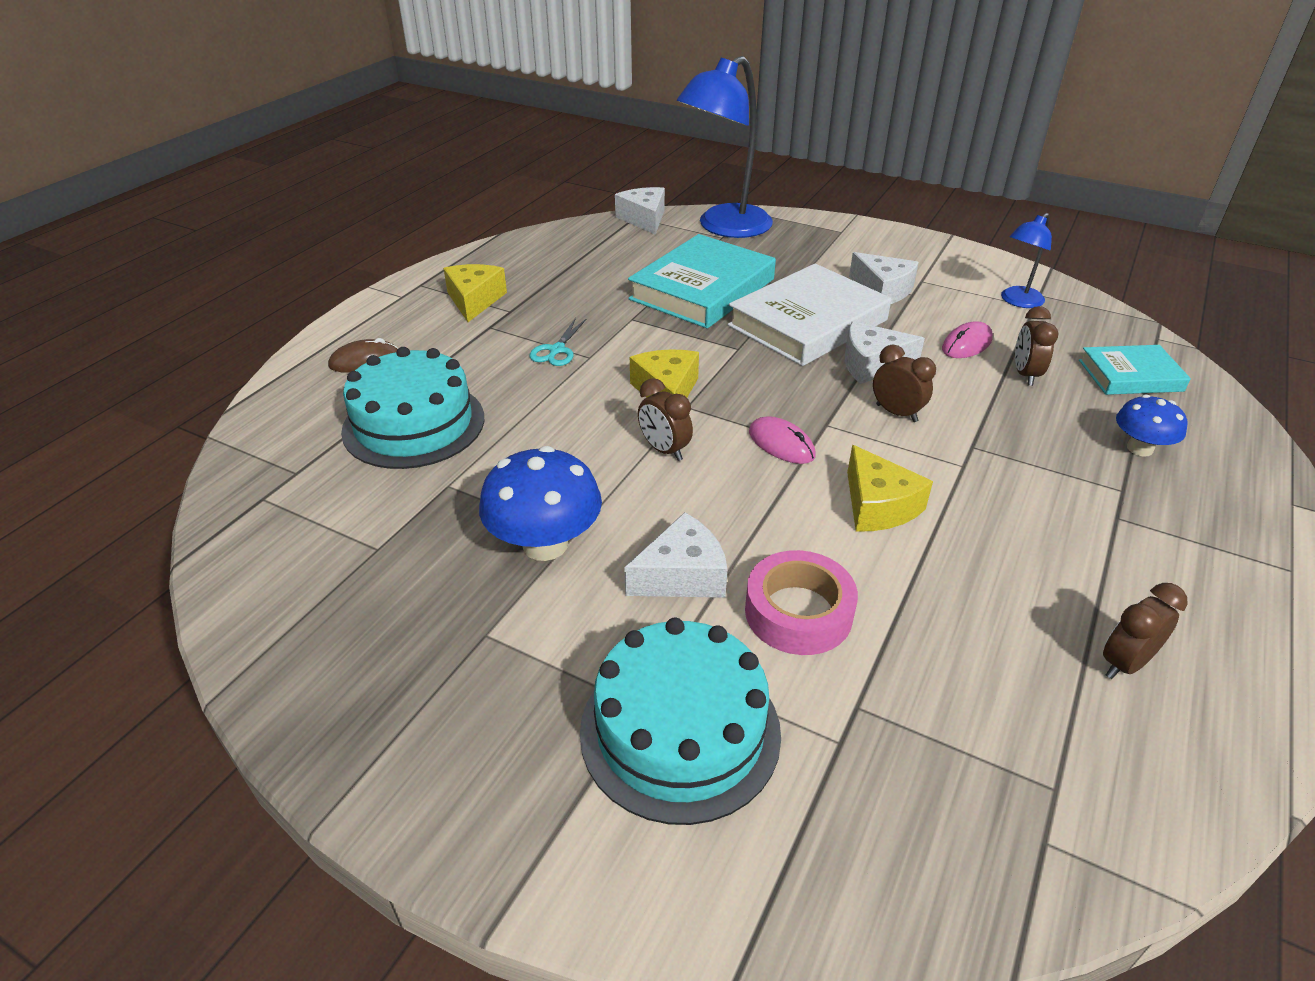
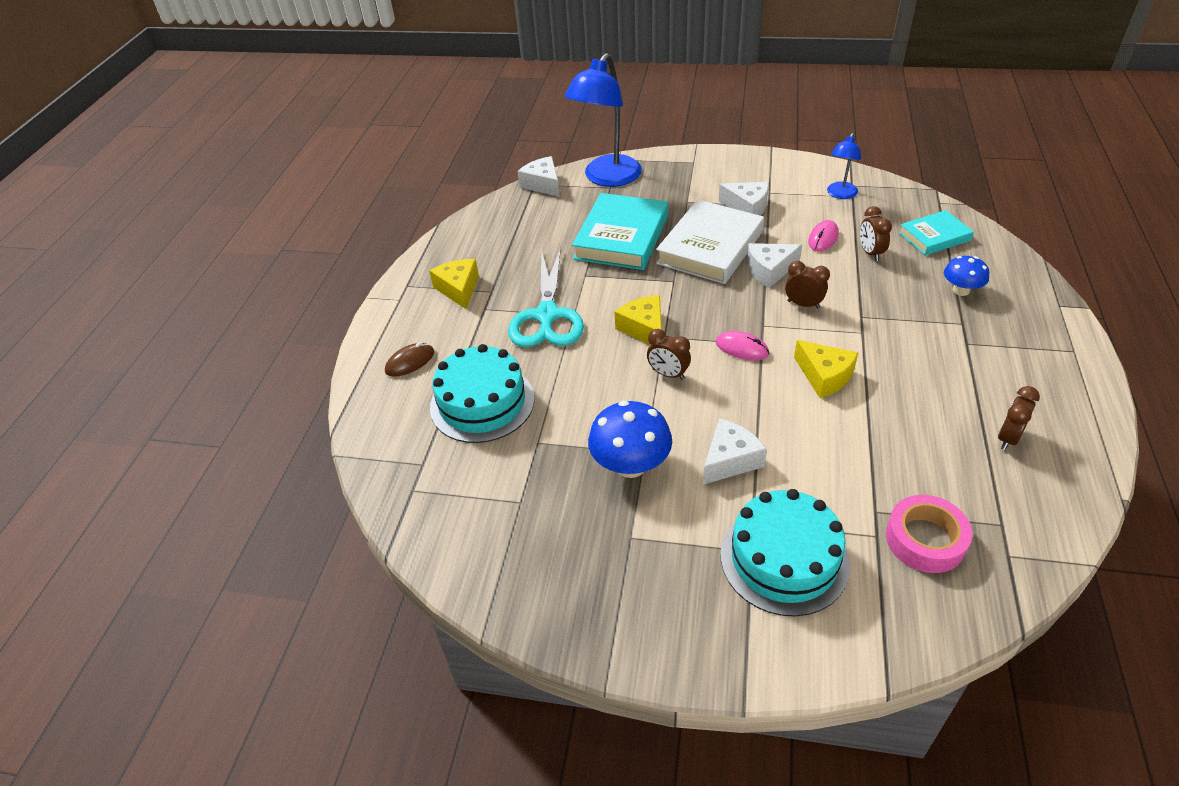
camera: 15 degrees left, 5 degrees up
turquoise scissors [529,318,587,366] -> turquoise scissors [508,248,584,347], size x2.24
pink tape [745,550,858,655] -> pink tape moved to [886,495,972,573]

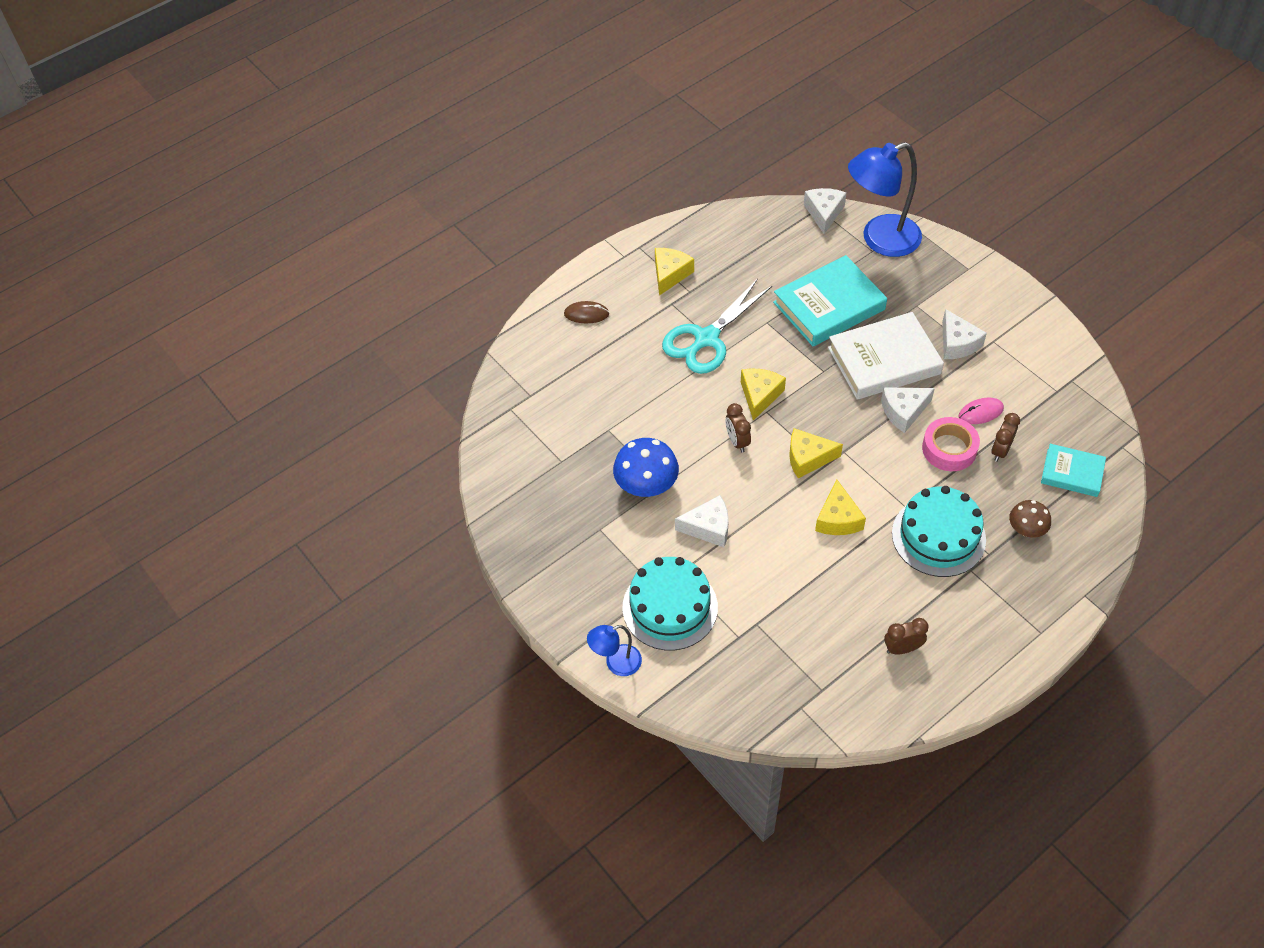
camera: 40 degrees right, 10 degrees up
turquoise cake [430,344,534,443] -> turquoise cake moved to [892,486,986,577]
pink mouse [716,331,769,360] -> yellow cheese [789,428,843,479]
white cheese [747,243,802,288] -> white cheese turned 45 degrees counterclockwise [881,387,935,433]
brown clock [785,261,830,309] -> none
blue lamp [827,133,861,199] -> blue lamp moved to [587,625,642,676]
pink tape [886,495,972,573] -> pink tape moved to [922,417,980,471]
blue mushroom [944,256,989,296] -> brown mushroom [1009,500,1051,538]

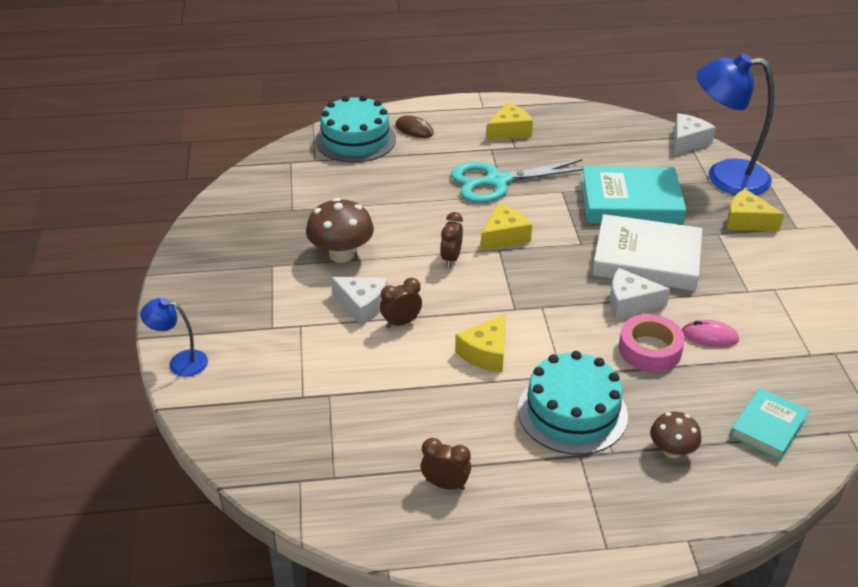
camera: 30 degrees right, 15 degrees down
blue mushroom [613,438,679,497] -> brown mushroom [306,198,374,263]
turquoise cake [623,557,718,650] -> turquoise cake moved to [315,95,396,163]
yellow cheese [789,428,843,479] -> yellow cheese moved to [726,189,784,231]
white cheese [942,309,987,359] -> none
brown clock [991,413,1020,462] -> brown clock moved to [380,278,422,328]
turquoise book [1041,444,1106,497] -> turquoise book turned 75 degrees clockwise [730,388,809,461]

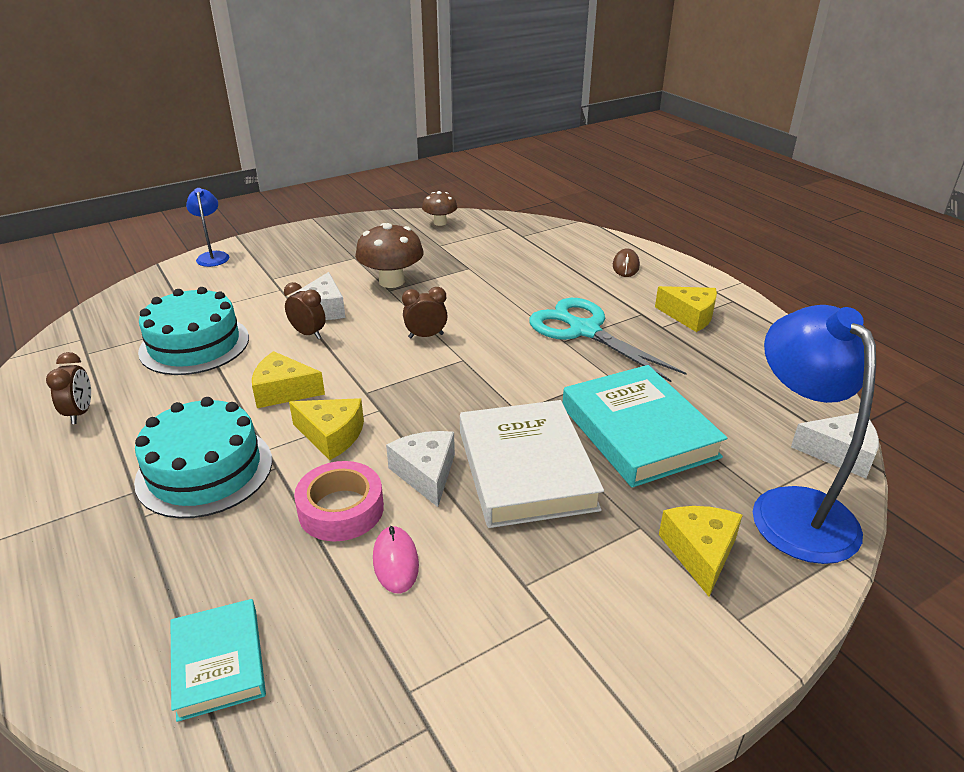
camera: 65 degrees right, 5 degrees down
turquoise cake [315,95,396,163] -> turquoise cake moved to [138,287,249,375]
yellow cheese [481,204,532,250] -> yellow cheese moved to [289,398,364,460]
brown mushroom [650,412,701,458] -> brown mushroom moved to [422,191,458,226]
turquoise book [730,388,809,461] -> turquoise book turned 60 degrees clockwise [171,599,266,722]

